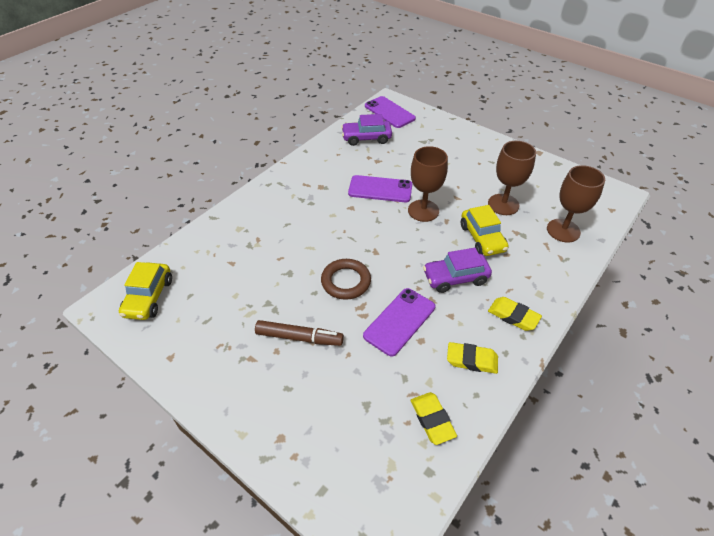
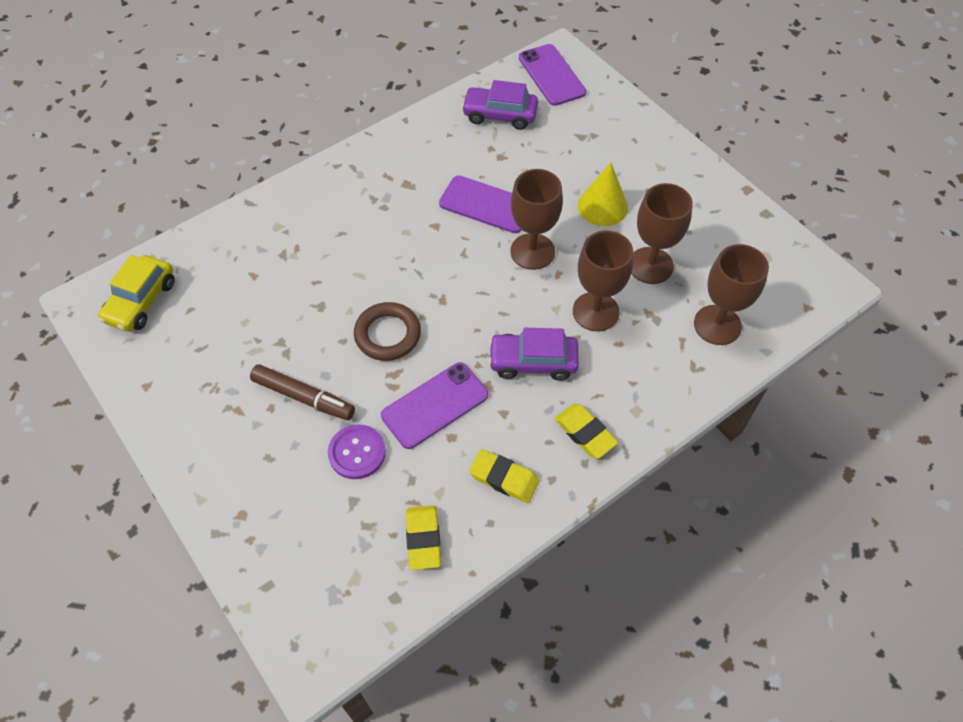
camera: 15 degrees right, 10 degrees up
yellow car [461,205,508,256] -> brown goblet [573,231,633,331]
none -> purple button [328,424,386,479]
none -> yellow cone [578,162,628,226]

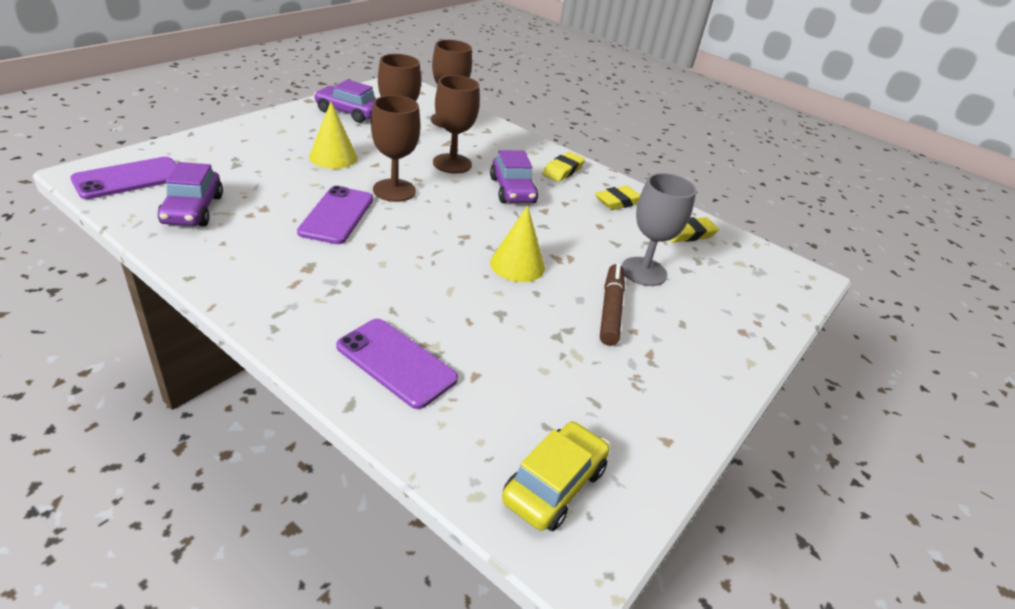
camera: 110 degrees left, 20 degrees down
yellow car [98,255,175,332] -> yellow car turned 60 degrees counterclockwise [502,421,609,531]
purple button [328,424,386,479] -> grey goblet [622,173,696,286]
brown ring [354,302,421,361] -> yellow cone [490,205,545,282]
purple phone [381,362,488,449] -> purple phone moved to [336,319,458,409]
yellow eraser [469,449,540,503] -> yellow eraser turned 45 degrees clockwise [595,185,640,210]
none -> purple car [314,79,375,123]

